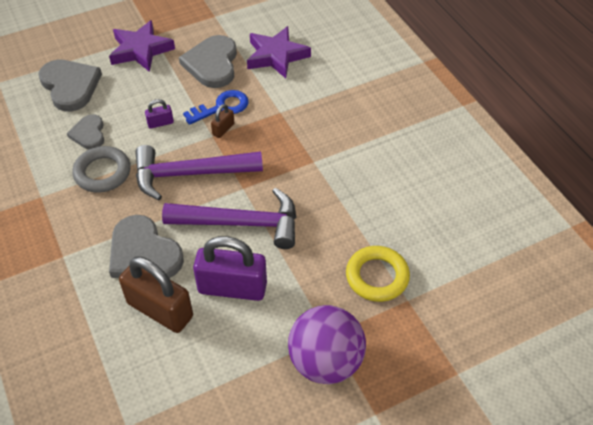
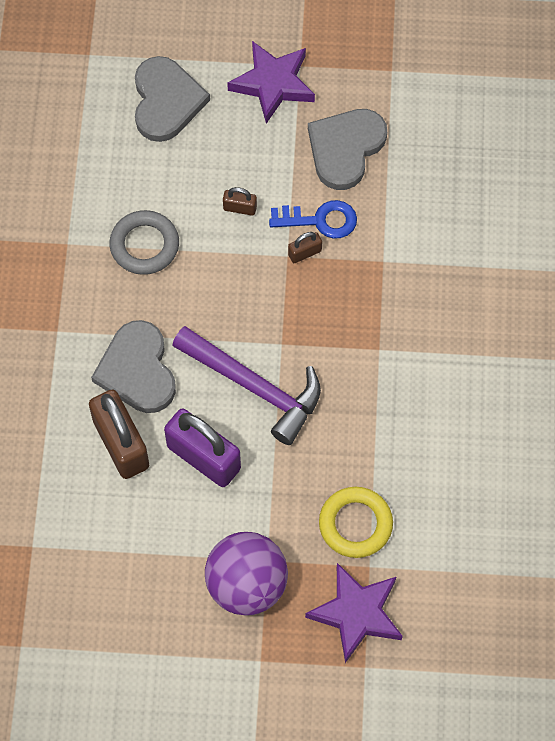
camera: 30 degrees right, 15 degrees up
grey heart [67,115,104,150] -> none
purple hammer [135,145,263,200] -> none
purple padlock [145,99,174,129] -> brown padlock [223,187,257,216]
purple star [247,26,311,78] -> purple star moved to [305,563,403,663]

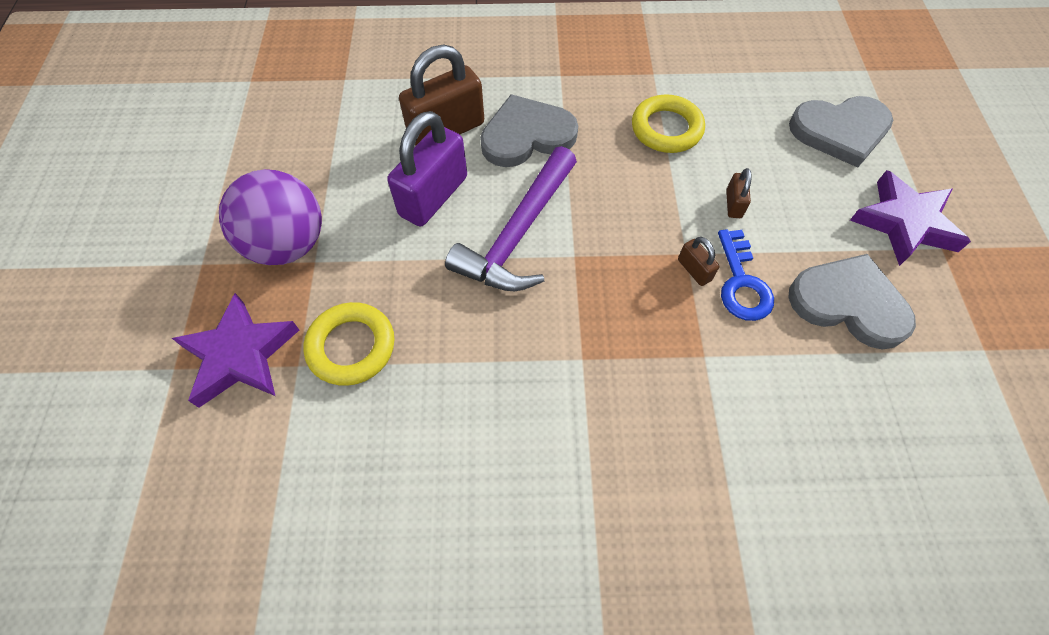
camera: 85 degrees right, 5 degrees down
grey ring [110,210,179,275] -> yellow ring [632,94,705,153]

